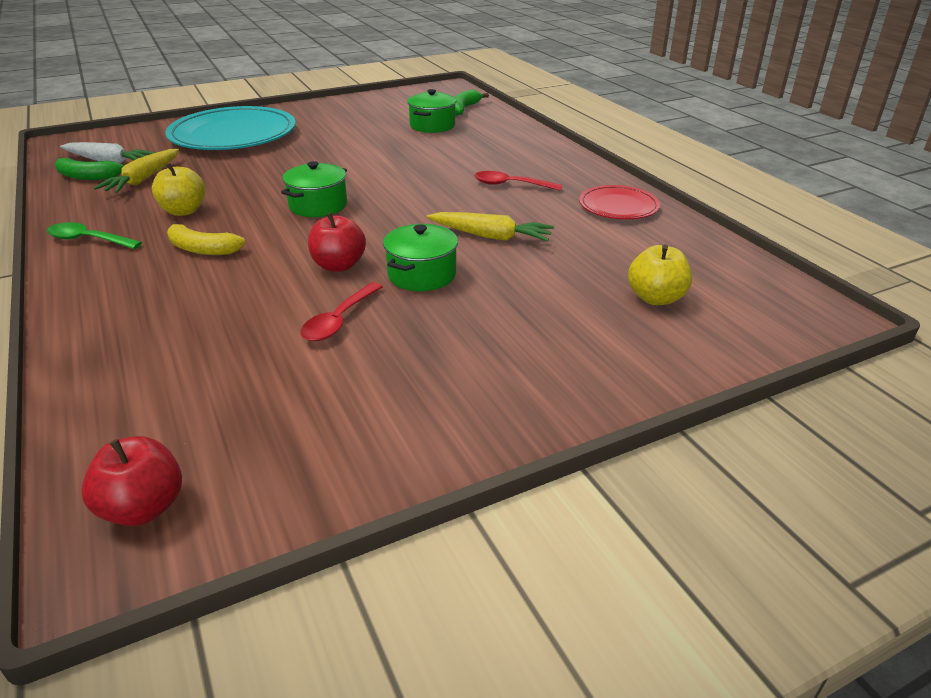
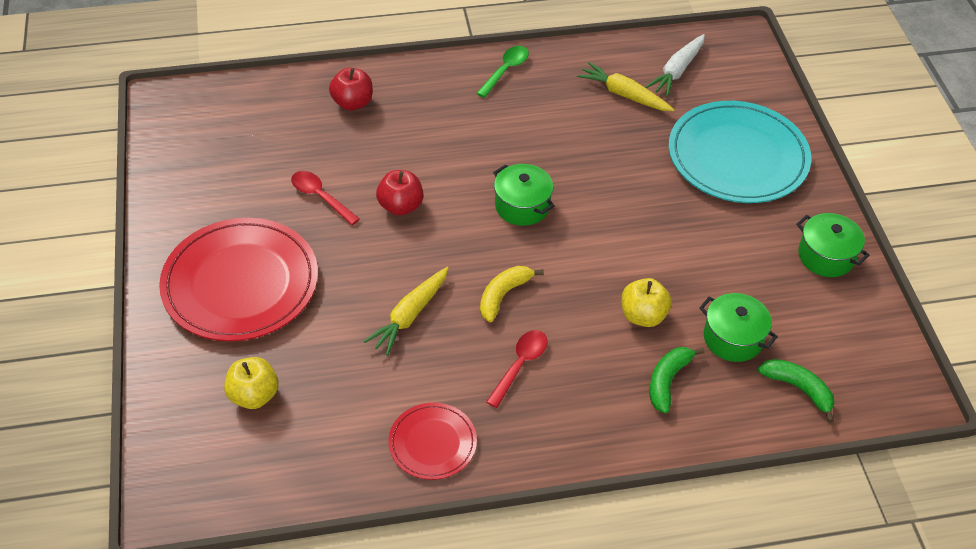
camera: 105 degrees right, 15 degrees up
green banana [55,157,124,180] -> green banana moved to [650,347,705,413]
red apple [81,436,182,526] -> red apple moved to [329,68,373,111]
yellow apple [152,163,206,216] -> yellow apple moved to [621,278,672,327]
yellow banana [167,221,245,255] -> yellow banana moved to [480,266,544,322]
green pot [383,224,458,291] -> green pot moved to [796,213,869,277]
none -> red plate [159,218,318,341]

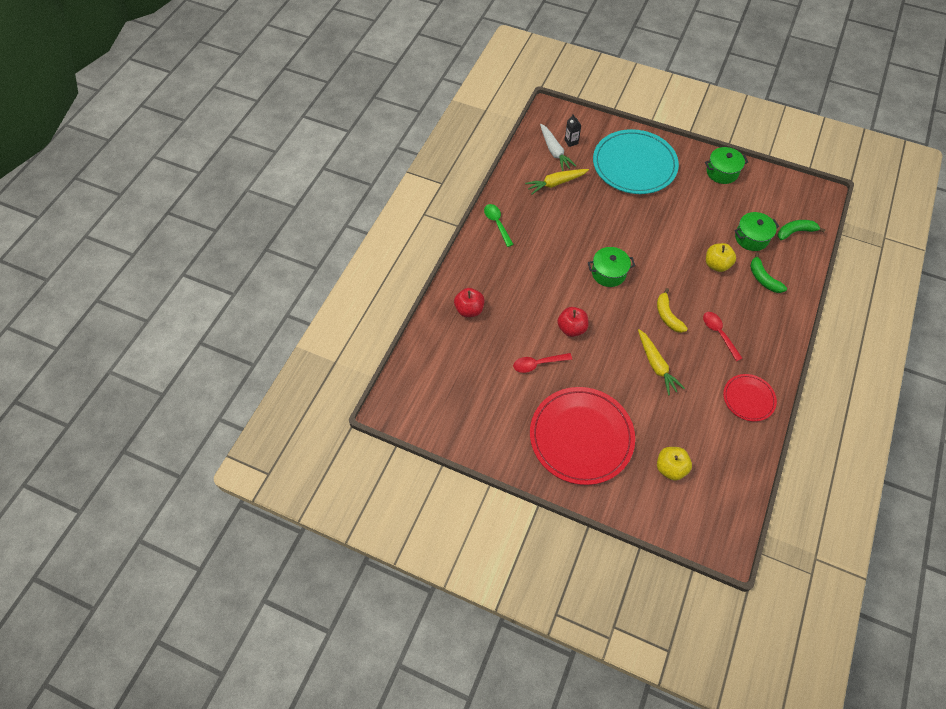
camera: 55 degrees left, 10 degrees up
none -> black carton [565,114,582,147]

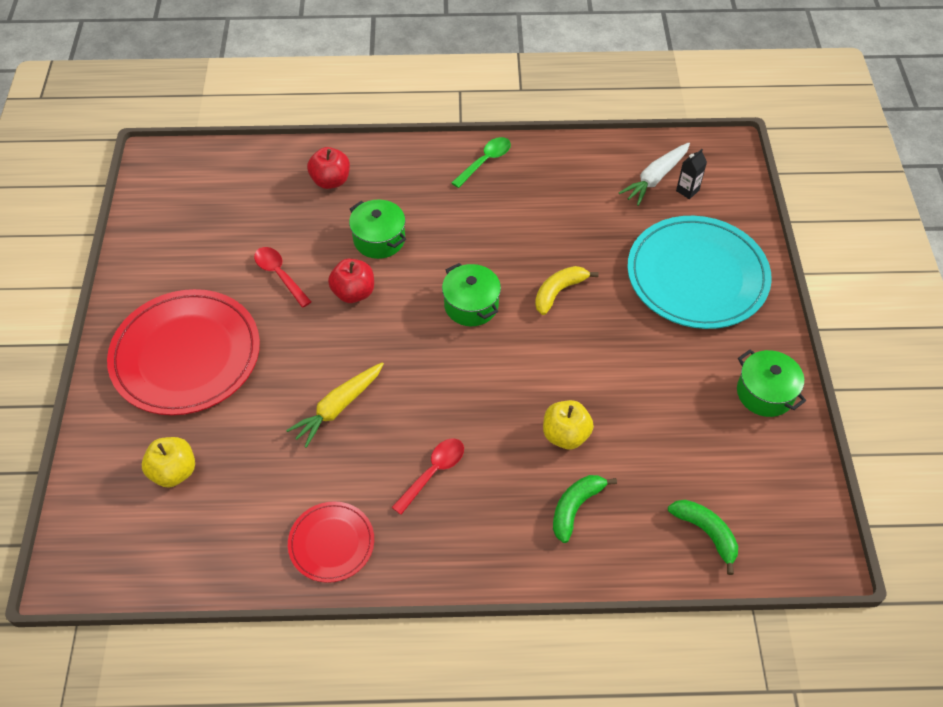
camera: 65 degrees right, 5 degrees down
yellow carrot [525,169,589,195] -> none
yellow banana [657,288,688,333] -> yellow banana moved to [535,266,599,315]
green pot [734,212,779,251] -> green pot moved to [349,199,406,259]

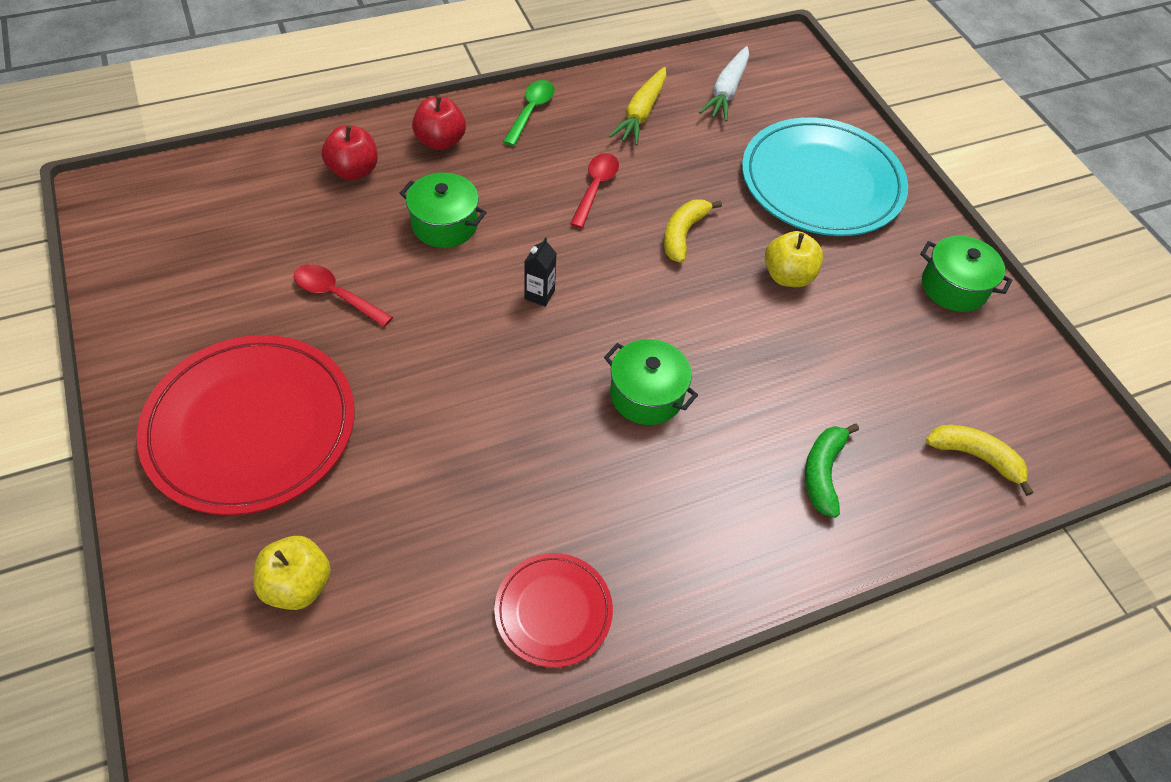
camera: 25 degrees left, 0 degrees up
yellow carrot [286,362,384,448] -> yellow carrot moved to [609,67,666,146]
red apple [328,259,374,303] -> red apple moved to [412,96,466,150]
red spoon [392,438,464,515] -> red spoon moved to [570,153,619,228]
green pot [442,263,501,326] -> green pot moved to [604,339,698,425]
yellow apple [543,400,594,449] -> yellow apple moved to [765,231,823,287]
green banana [668,500,738,575] -> yellow banana [926,425,1033,496]
black carton [676,149,707,199] -> black carton moved to [524,237,557,307]

